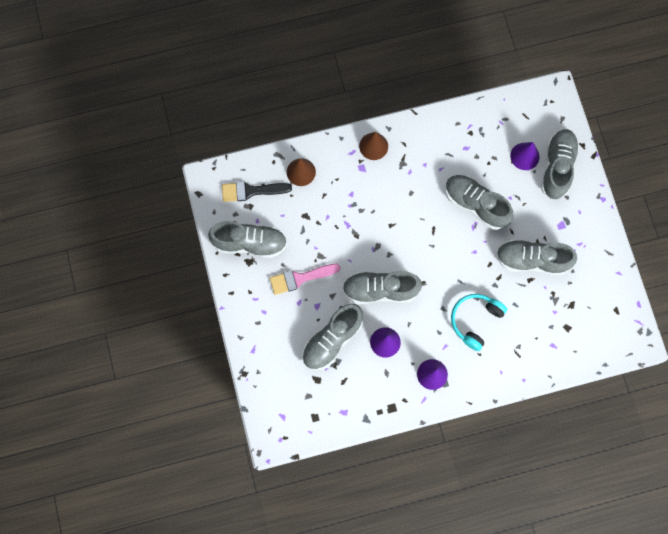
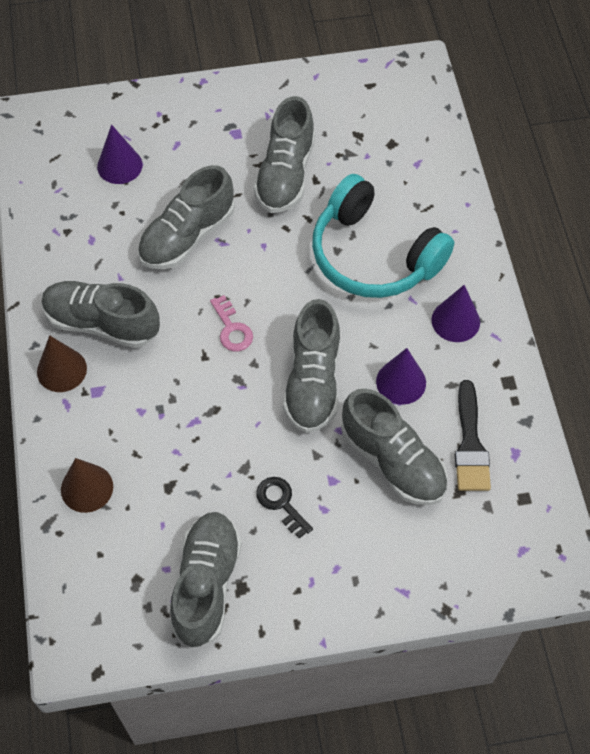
camera: 85 degrees left, 15 degrees down
black brush [222,182,292,202] -> black brush moved to [455,380,491,491]
pink brush [270,264,341,295] -> black key [256,477,313,539]
turquoise headphones [451,294,507,351] -> turquoise headphones [312,174,454,298], size x1.56
grey shoe [541,129,579,200] -> grey shoe moved to [42,281,160,348]
none -> pink key [210,295,253,352]

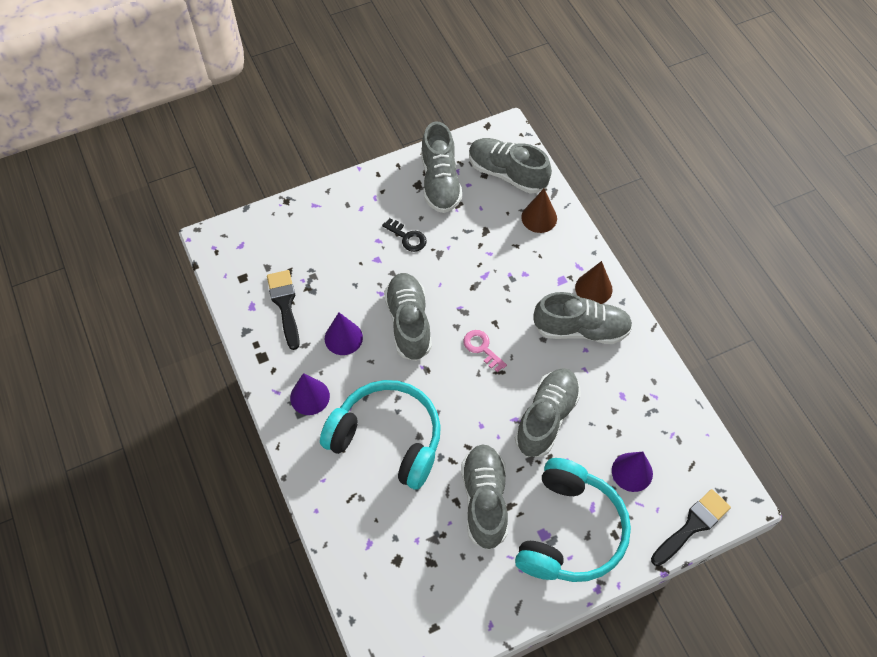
camera: 165 degrees right, 0 degrees up
grey shoe [342,389,448,505] -> grey shoe moved to [469,138,552,194]
none -> turquoise headphones [515,458,631,582]
none -> black brush [651,489,731,566]

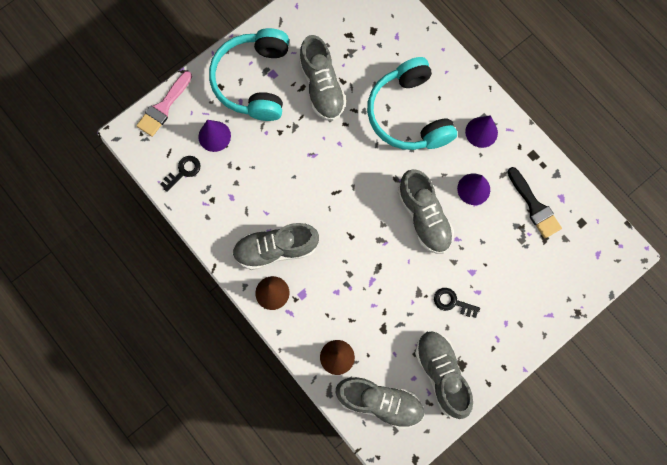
camera: 165 degrees right, 15 degrees up
turquoise headphones [320,380,441,489] -> turquoise headphones turned 60 degrees clockwise [367,57,457,150]
pink key [463,330,507,372] -> none
grey shoe [515,368,581,457] -> none
black brush [651,489,731,566] -> pink brush [136,71,192,137]
none -> black key [160,156,200,192]

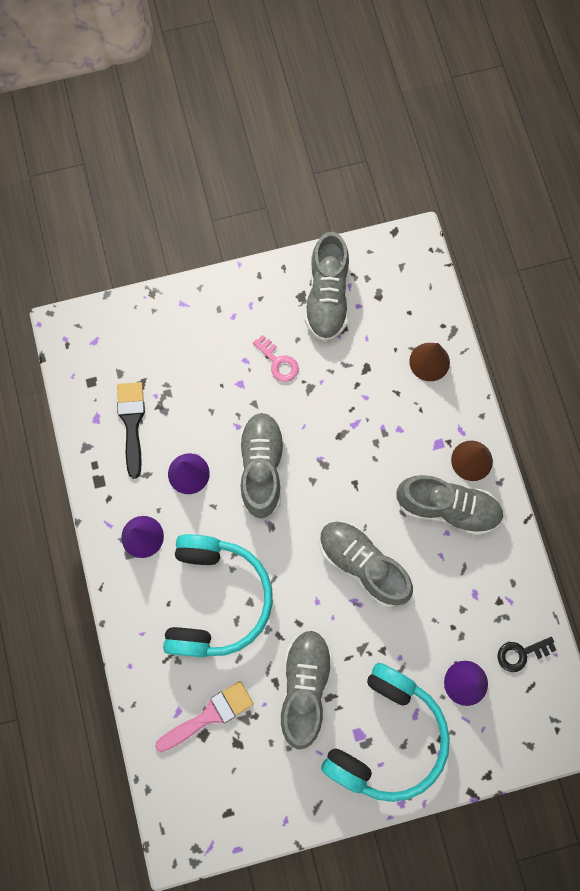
camera: 155 degrees left, 0 degrees up
pink brush [136,71,192,137] -> pink brush moved to [155,681,254,752]
grey shoe [336,376,424,429] -> grey shoe moved to [320,521,413,607]
black key [434,288,480,318] -> pink key [253,335,299,382]

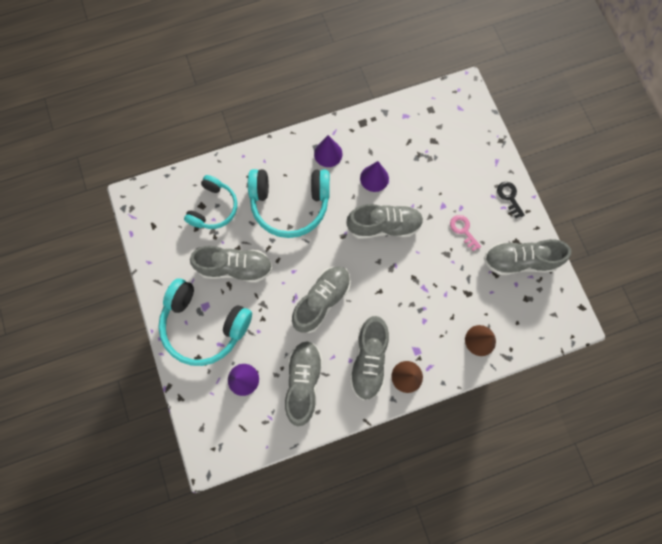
camera: 85 degrees right, 0 degrees up
black brush [117,382,145,479] -> none
pink brush [155,681,254,752] -> turquoise headphones [184,175,237,229]
pink key [253,335,299,382] -> pink key turned 105 degrees clockwise [450,215,481,251]
black key [497,637,556,672] -> black key moved to [497,182,525,218]
none -> grey shoe [285,341,323,426]

